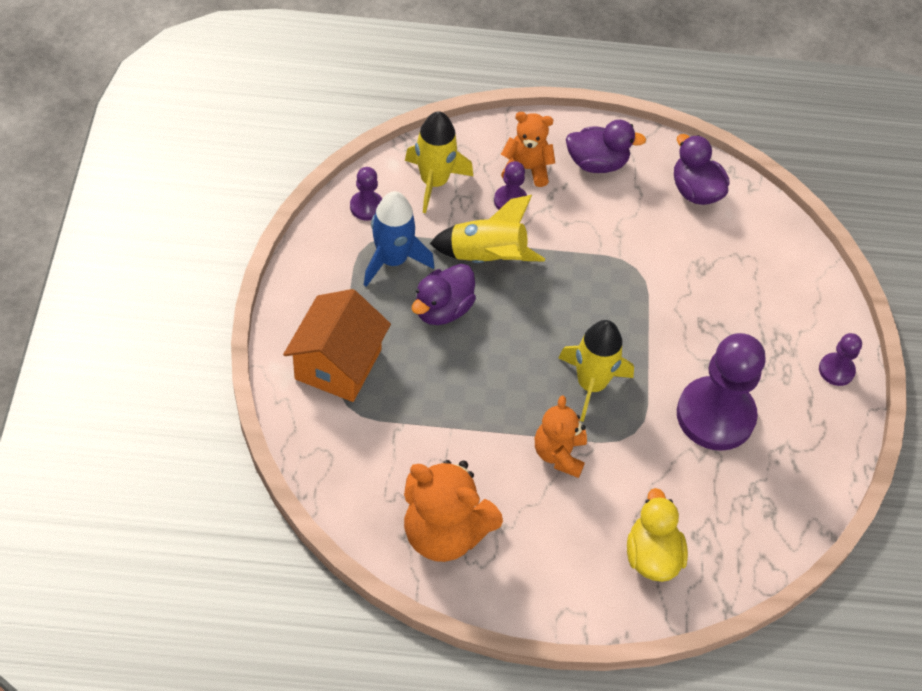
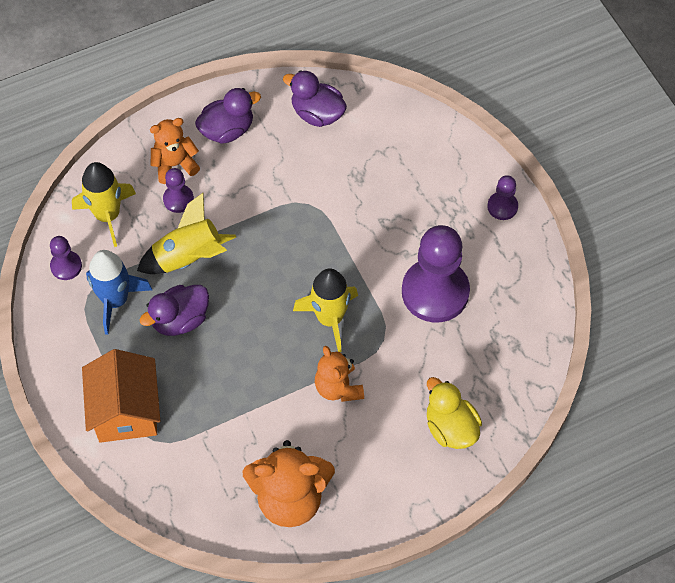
camera: 25 degrees left, 5 degrees up
purple duck [412,264,476,325] -> purple duck turned 45 degrees clockwise [140,285,209,336]

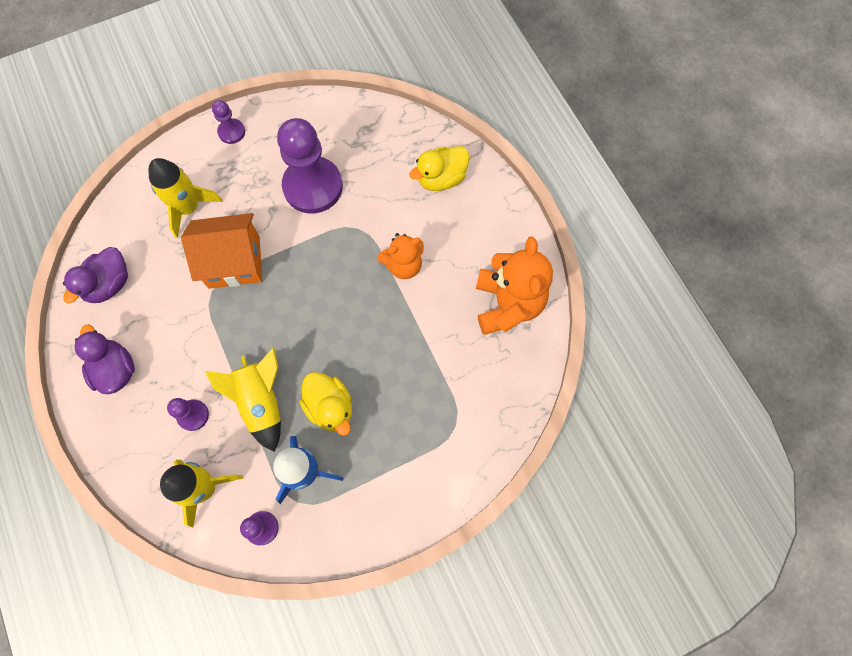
camera: 90 degrees left, 10 degrees up
orange house [82,349,160,443] -> orange house moved to [181,213,262,289]
purple duck [140,285,209,336] -> yellow duck [299,372,352,436]
orange teddy bear [150,118,200,184] -> none
yellow rocket [293,269,358,352] -> yellow rocket moved to [148,158,223,238]

